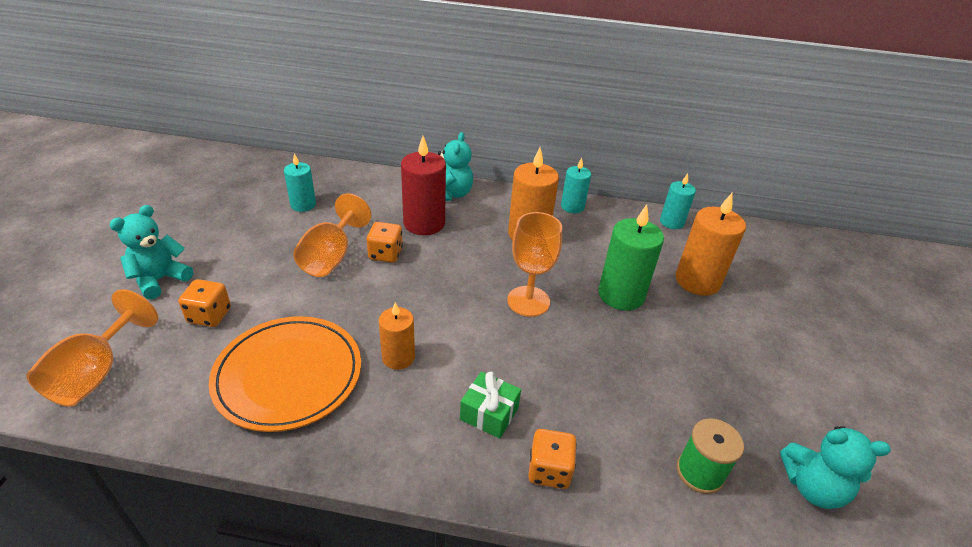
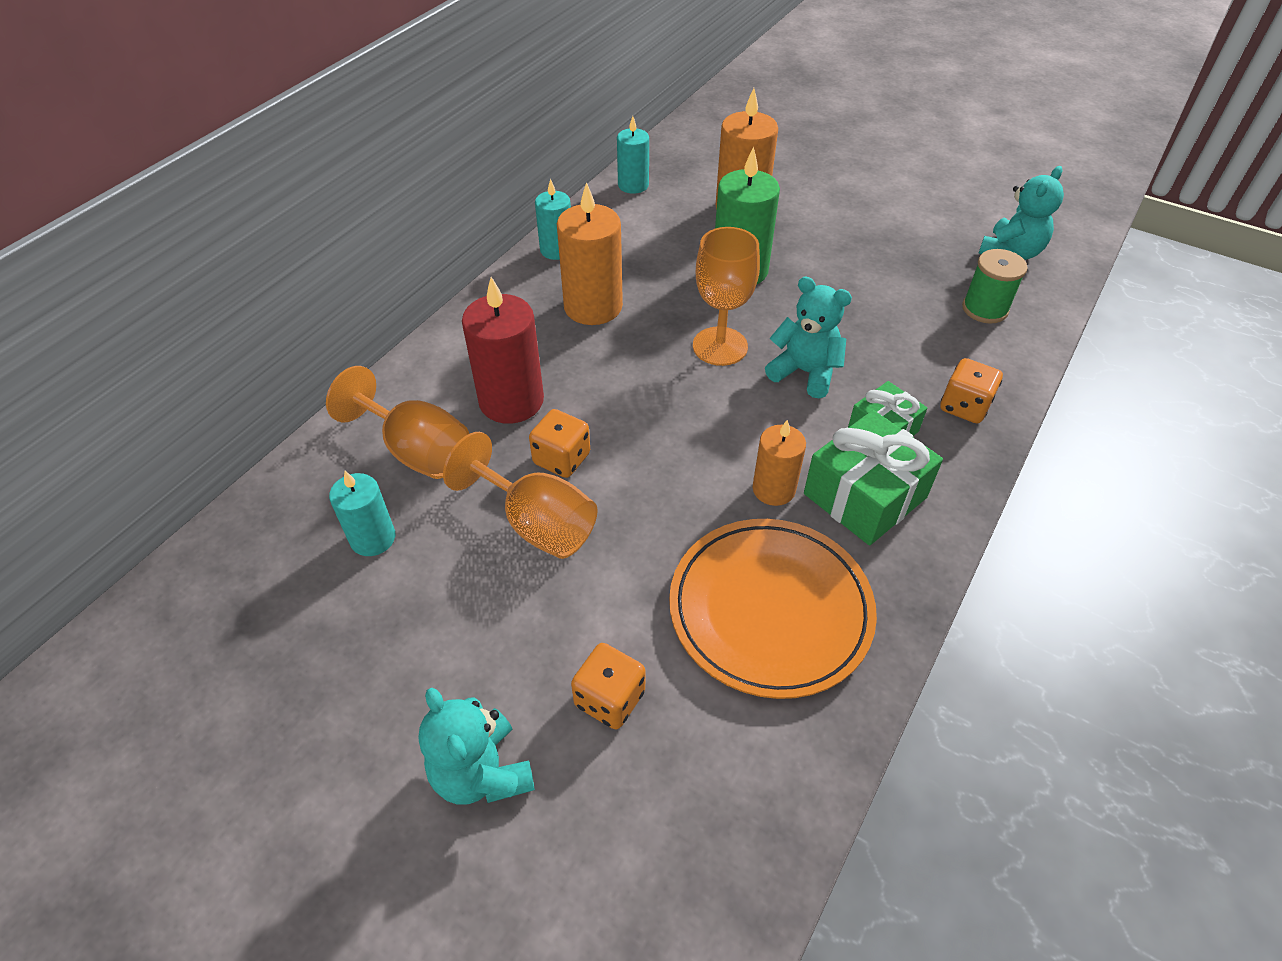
camera: 65 degrees left, 10 degrees up
orange goblet [26,289,158,407] -> orange goblet moved to [326,366,469,479]
turquoise teddy bear [438,132,473,201] -> turquoise teddy bear moved to [765,277,852,398]
none -> green gift [804,410,943,546]

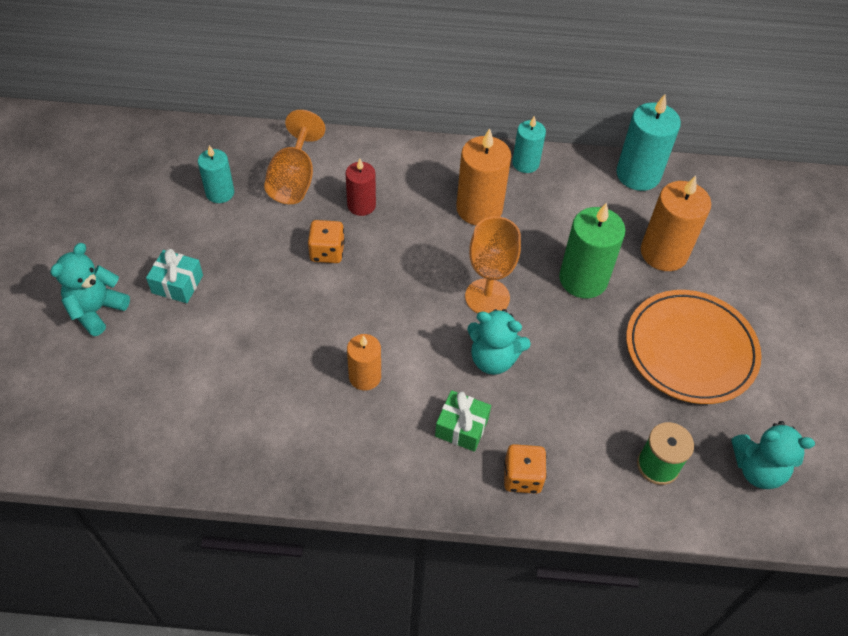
camera: 60 degrees right, 5 degrees up
orange goblet [443,432,598,559] -> none
red candle [462,277,544,424] -> red candle [346,159,376,216], size x0.61
orange dice [571,643,645,730] -> none
turquoise candle [617,116,649,194] -> turquoise candle [616,94,681,191], size x1.64
orange plate [669,519,877,699] -> orange plate moved to [626,290,762,404]
turquoise teddy bear [765,277,852,398] -> turquoise teddy bear turned 105 degrees clockwise [467,309,531,375]
green gift [804,410,943,546] -> none
none -> turquoise gift [146,249,203,303]

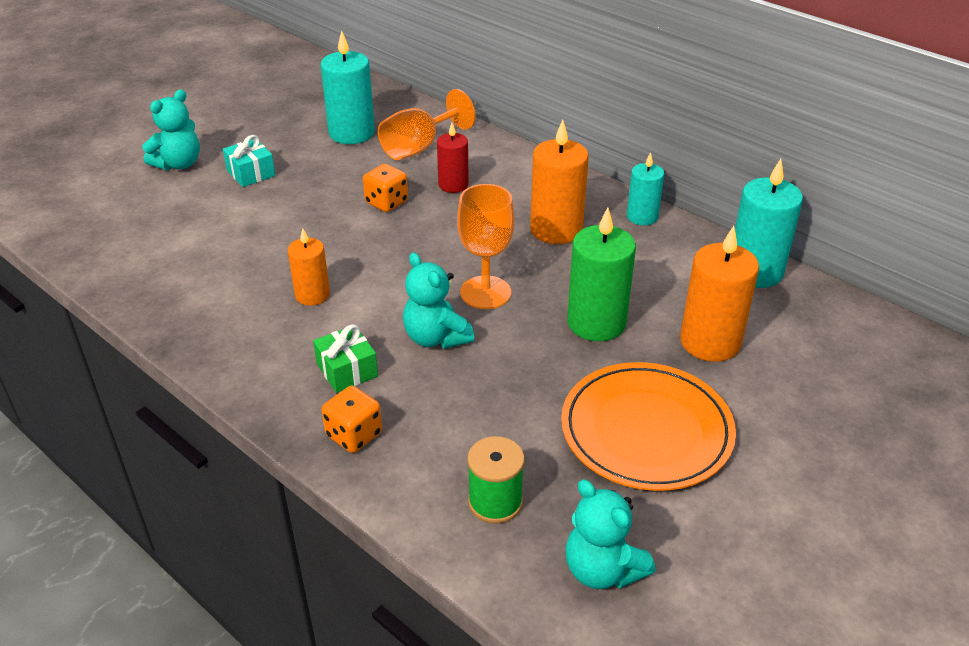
camera: 40 degrees right, 15 degrees down
turquoise teddy bear [50,243,130,336] -> turquoise teddy bear turned 150 degrees clockwise [142,89,200,170]
turquoise candle [198,145,234,203] -> turquoise candle [321,30,375,144], size x1.64

